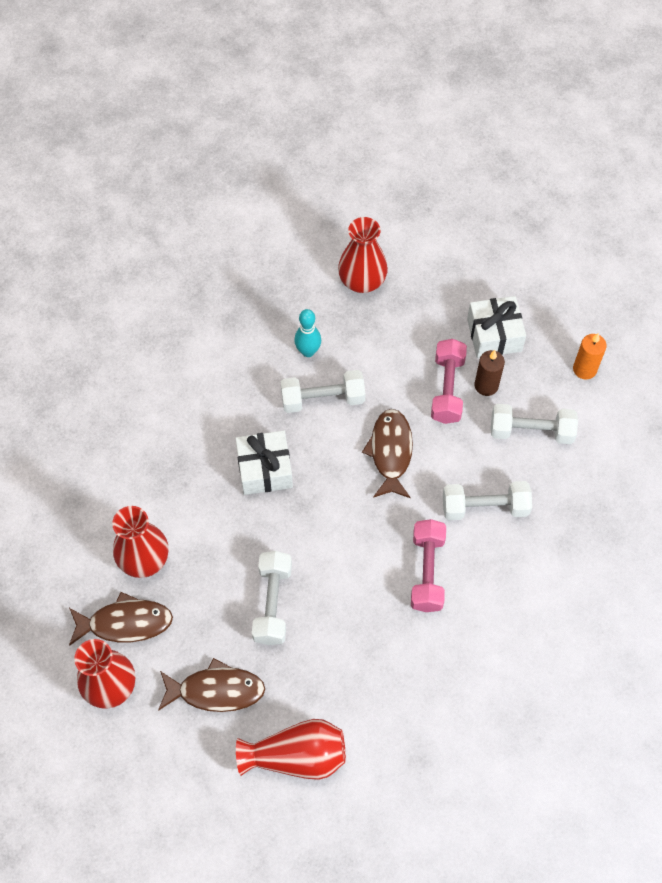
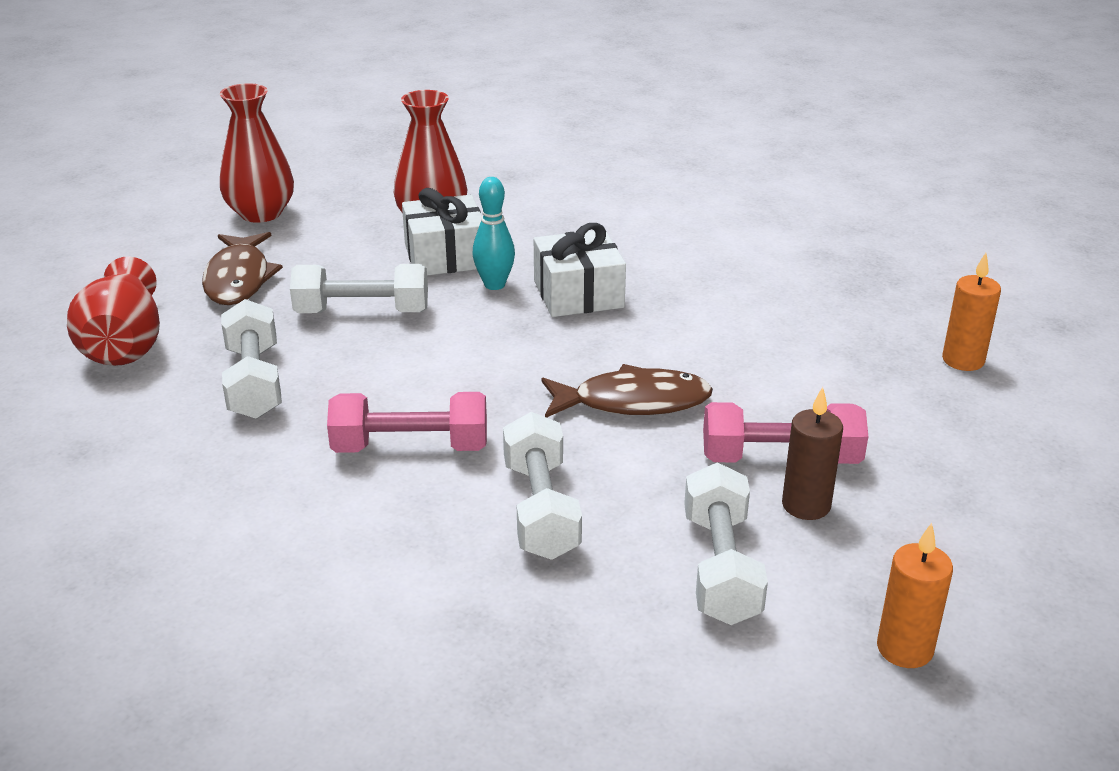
camera: 85 degrees right, 30 degrees down
brown fish [69,592,173,646] -> none
white dumbbell [281,370,365,413] -> white dumbbell moved to [221,299,282,419]
turquoise bowling pin [294,309,321,357] -> turquoise bowling pin moved to [472,177,515,290]
red vase [338,217,388,293] -> orange candle [942,253,1001,371]
white gift [467,296,526,358] -> white gift moved to [402,188,482,276]

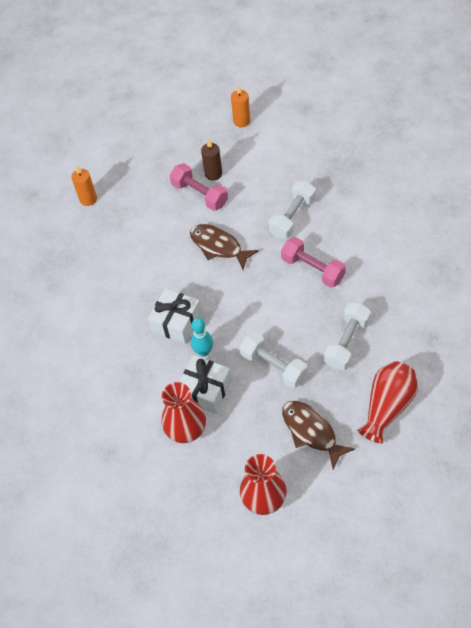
camera: 135 degrees left, 25 degrees up
brown fish [202,232,283,305] -> brown fish turned 75 degrees counterclockwise [282,401,355,469]
white dumbbell [684,463,768,625] -> none

